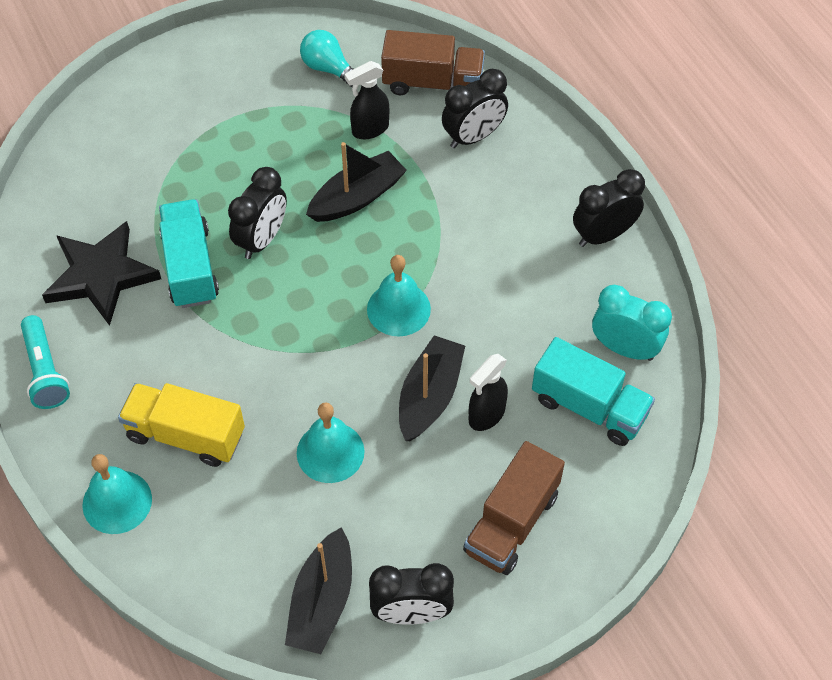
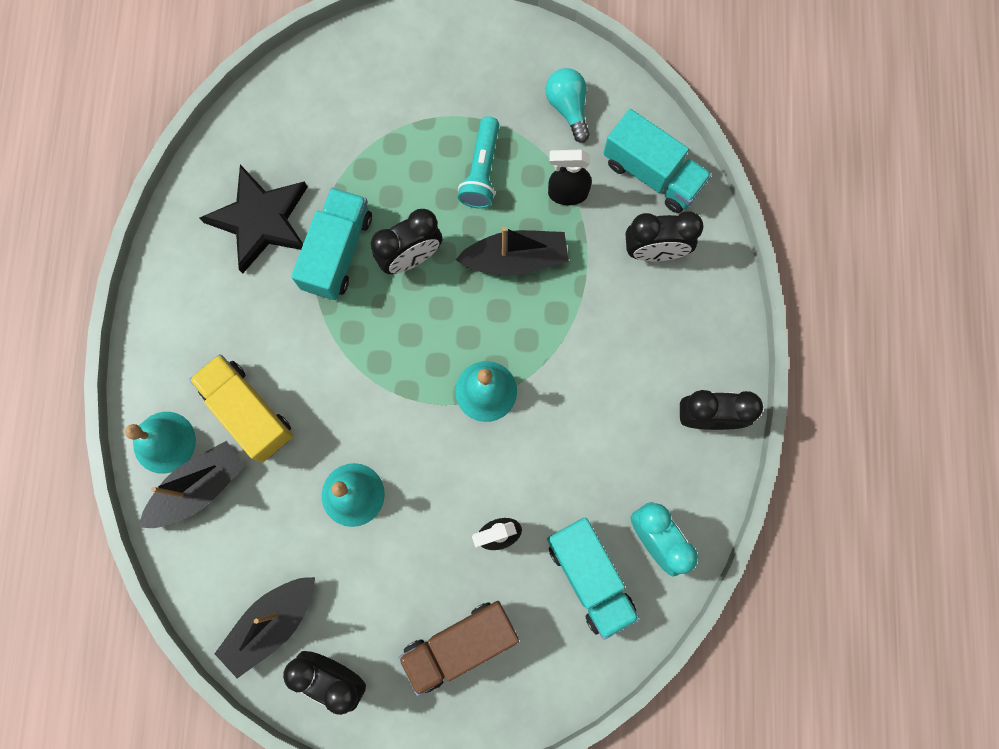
camera: 30 degrees right, 20 degrees up
turquoise flashlight [21,315,70,409] -> turquoise flashlight moved to [458,116,499,209]
brown truck [381,30,485,95] -> turquoise truck [603,109,712,213]
black boat [399,335,465,441] -> black boat moved to [139,441,245,528]

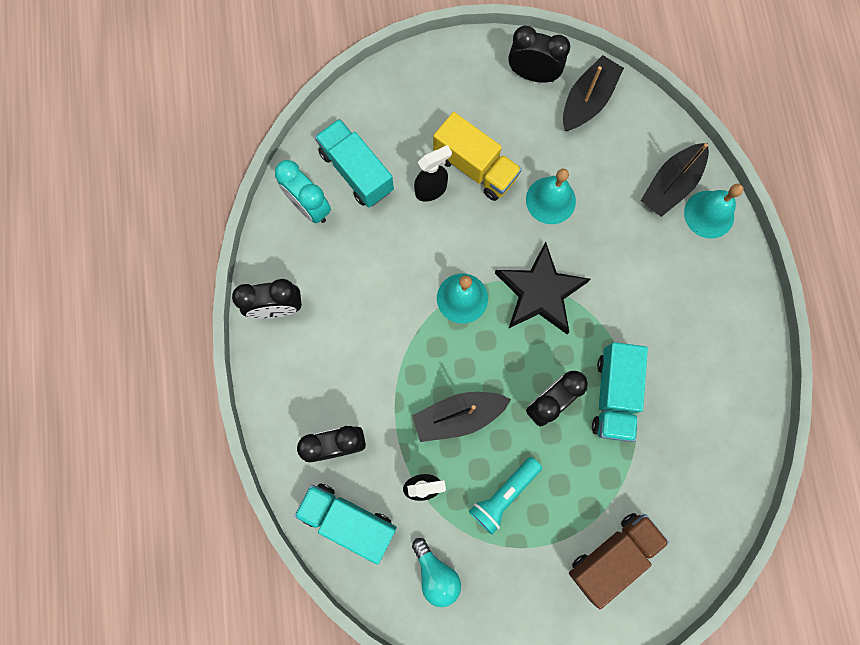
camera: 170 degrees right, 0 degrees up
yellow truck [189,354,293,463] -> yellow truck moved to [433,112,522,201]
black star [200,165,307,274] -> black star moved to [495,242,591,334]
brown truck [398,601,519,696] -> brown truck moved to [569,513,669,609]
turquoise flashlight [458,116,499,209] -> turquoise flashlight turned 135 degrees counterclockwise [469,457,542,534]

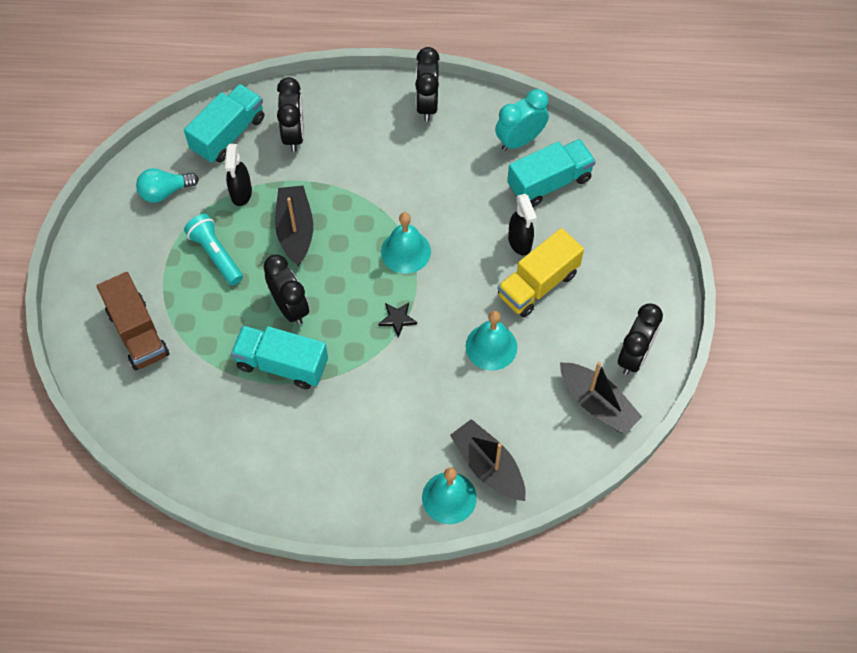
camera: 100 degrees right, 15 degrees down
black star [495,242,591,334] -> black star [379,302,417,338], size x0.41

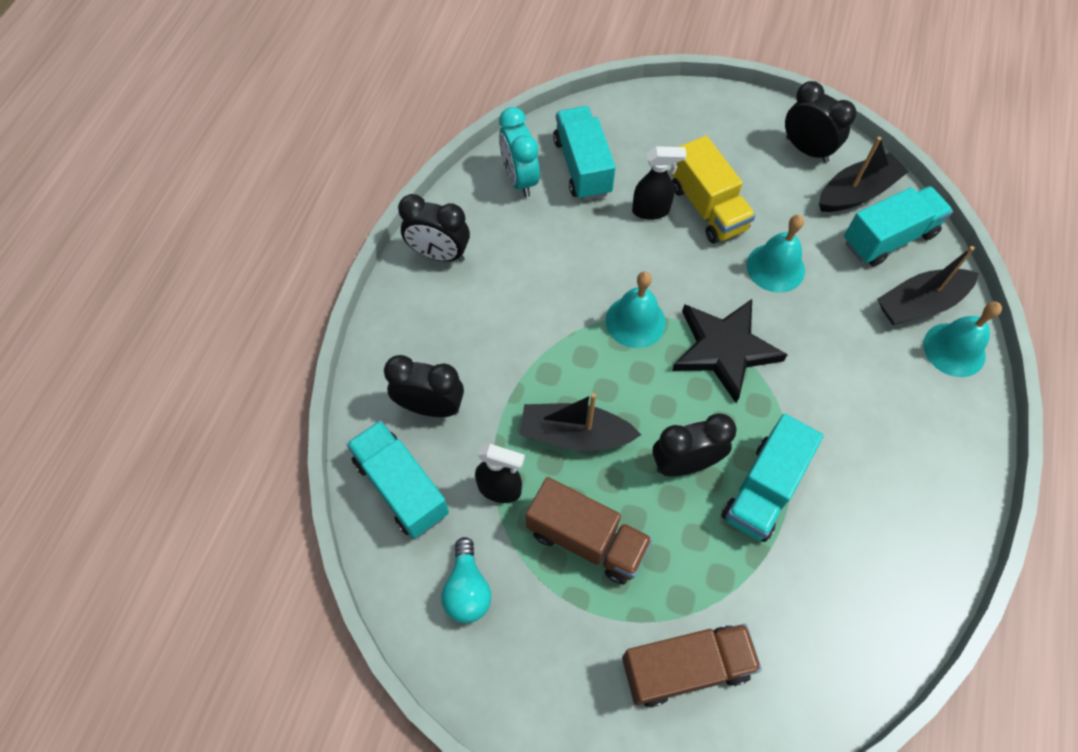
camera: 75 degrees left, 0 degrees up
turquoise flashlight [184,214,243,285] -> brown truck [526,477,653,585]
black star [379,302,417,338] -> black star [672,299,788,403], size x2.44
none -> turquoise truck [844,186,953,266]

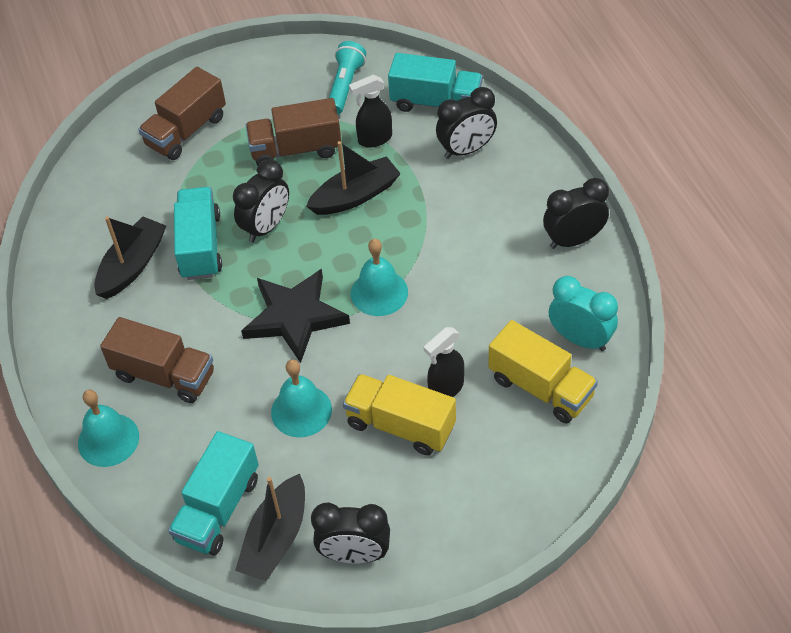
camera: 145 degrees right, 10 degrees down
turquoise light bulb [441,537,491,623] -> turquoise flashlight [329,41,366,115]
turquoise truck [553,106,616,201] -> yellow truck [488,320,598,423]
black boat [878,246,978,325] -> black boat moved to [94,216,166,299]
none -> brown truck [100,317,214,403]

